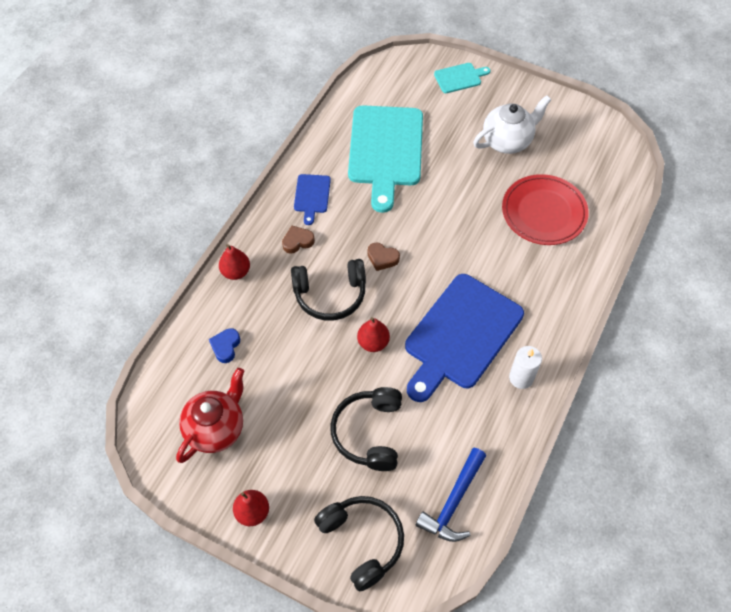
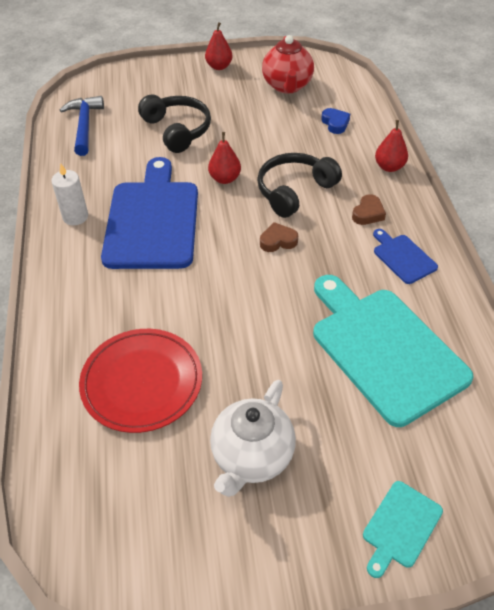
camera: 145 degrees right, 10 degrees down
black headphones [314,496,404,591] -> none

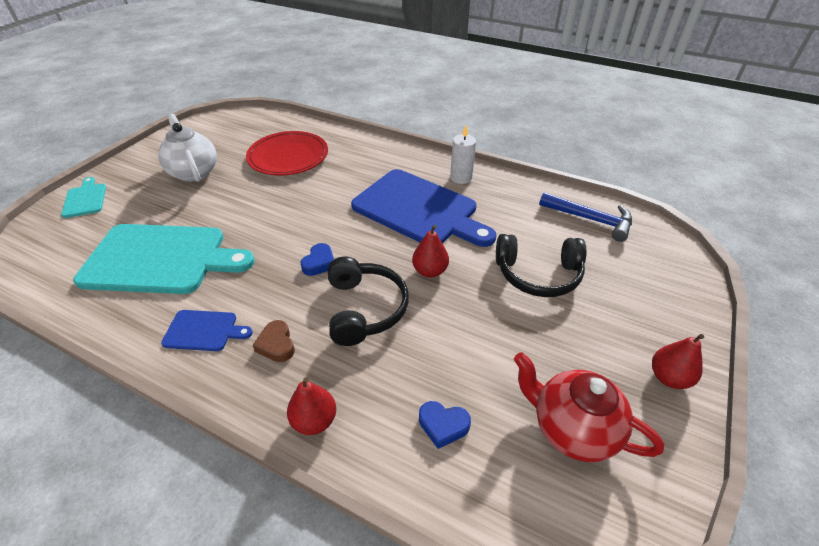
camera: 125 degrees right, 5 degrees down
brown heart [260,222,298,252] -> blue heart [301,243,334,276]

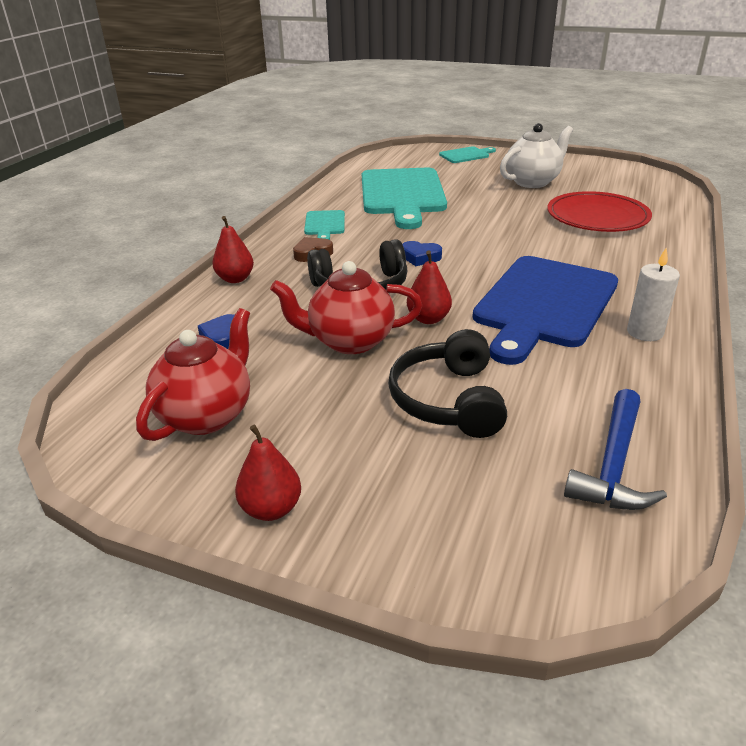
camera: 85 degrees right, 10 degrees down
blue cutting board [161,310,253,351] -> turquoise cutting board [304,210,345,240]
none -> red teapot [270,261,422,354]

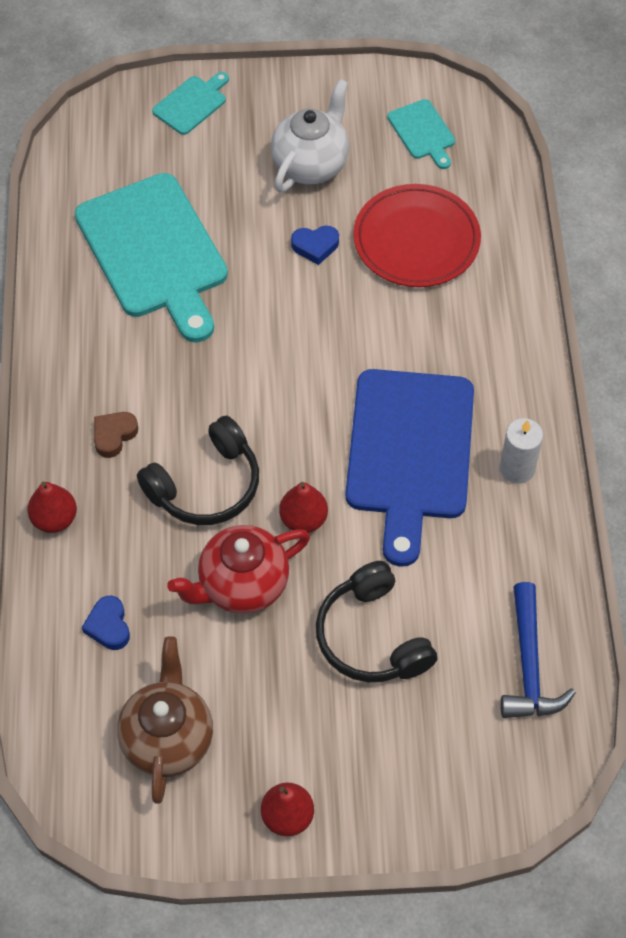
camera: 25 degrees left, 25 degrees up
red teapot [136,308,250,441] -> brown teapot [117,636,213,804]
turquoise cutting board [304,210,345,240] -> turquoise cutting board moved to [387,99,455,169]
blue heart [402,241,442,266] -> blue heart moved to [291,226,339,265]

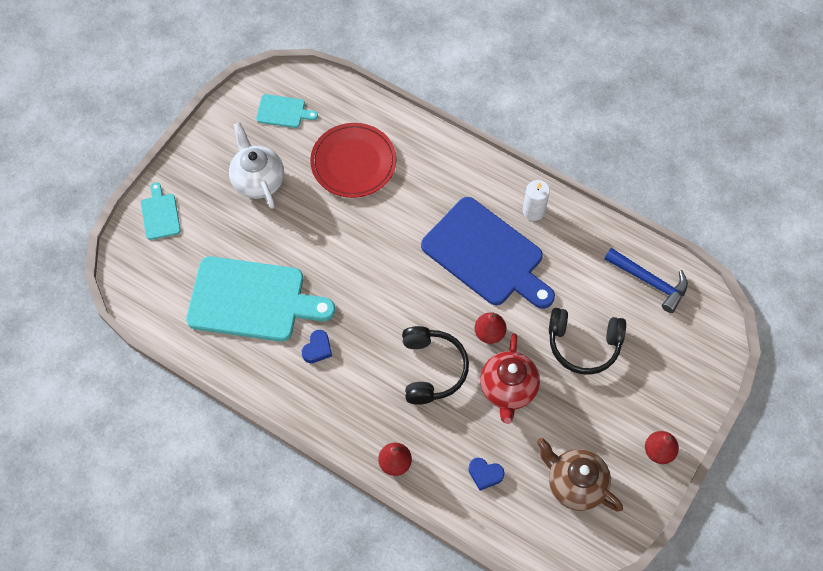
camera: 55 degrees left, 5 degrees up
brown heart [94,412,138,458] -> none
blue heart [291,226,339,265] -> blue heart moved to [302,330,332,363]

